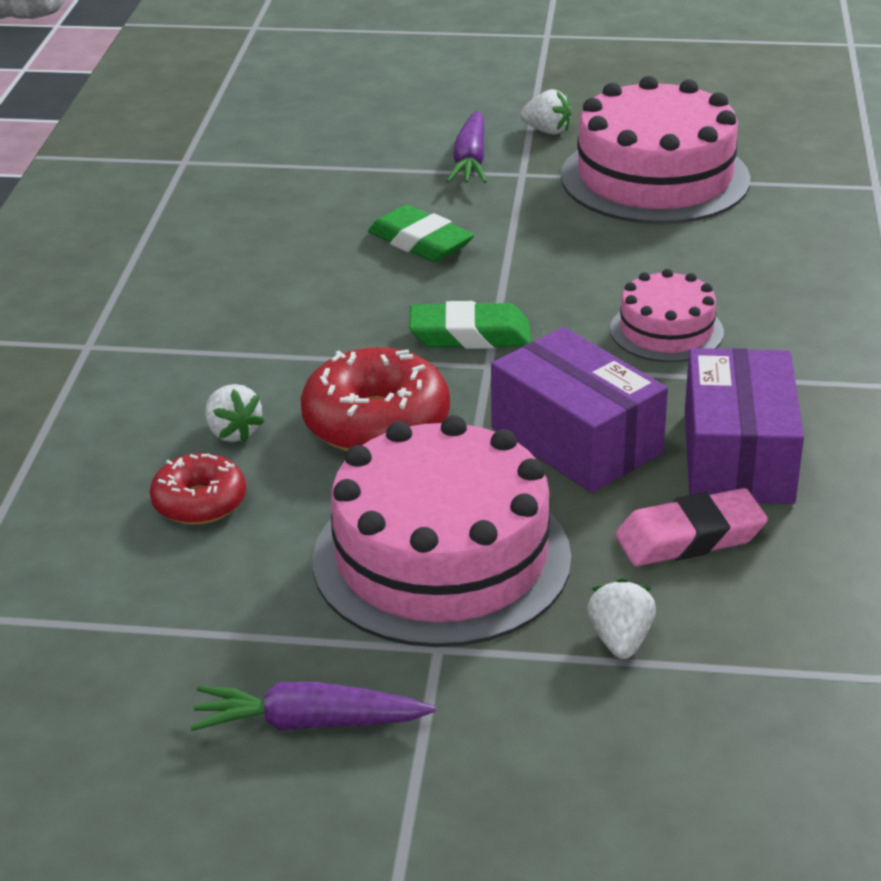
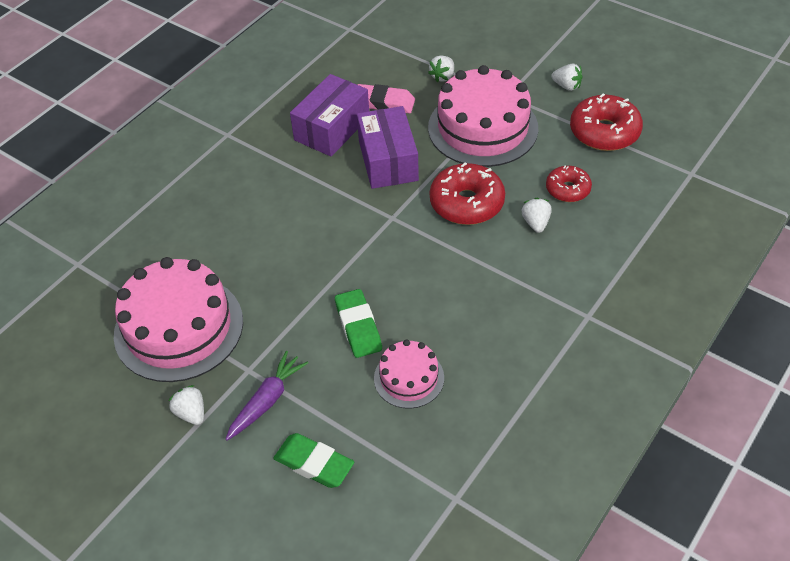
camera: 150 degrees left, 15 degrees up
purple carrot [190,682,436,731] -> white strawberry [551,64,583,91]
green eraser [409,301,531,349] -> green eraser moved to [273,433,354,488]
pink cake [610,269,724,362] -> pink cake moved to [374,340,444,409]
none -> red donut [570,93,643,151]

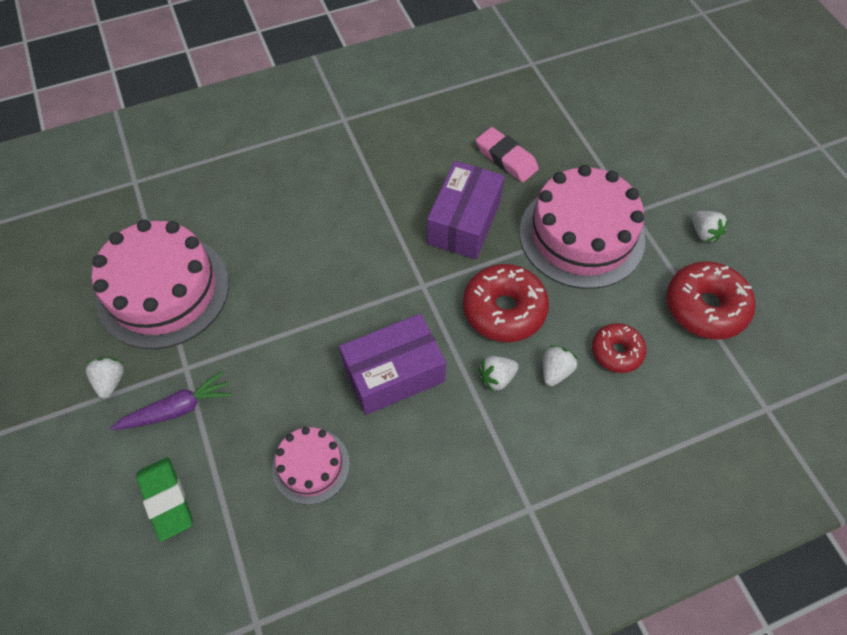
camera: 30 degrees right, 10 degrees up
purple box [290,74,369,156] -> purple box moved to [339,314,446,415]
green eraser [335,289,382,358] -> none
white strawberry [428,55,454,82] -> white strawberry moved to [478,356,519,392]

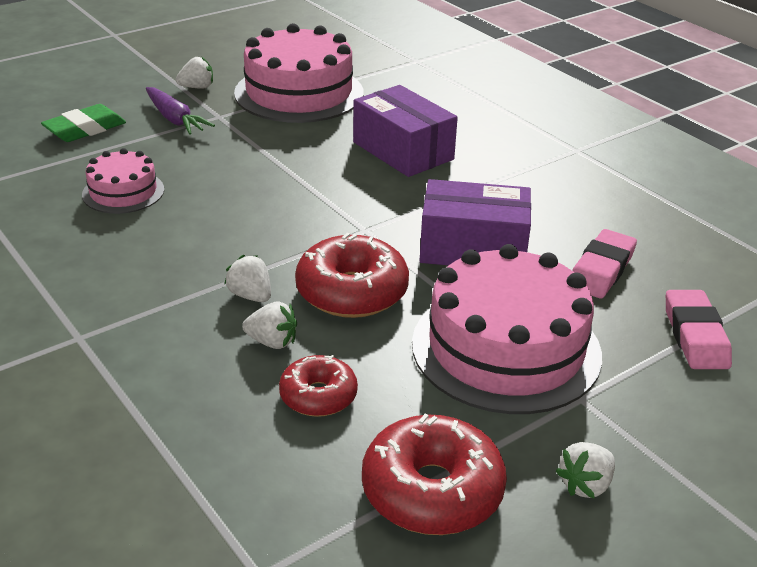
camera: 75 degrees right, 25 degrees down
purple box [339,314,446,415] -> purple box moved to [353,85,458,177]
none -> pink eraser [666,290,732,369]

